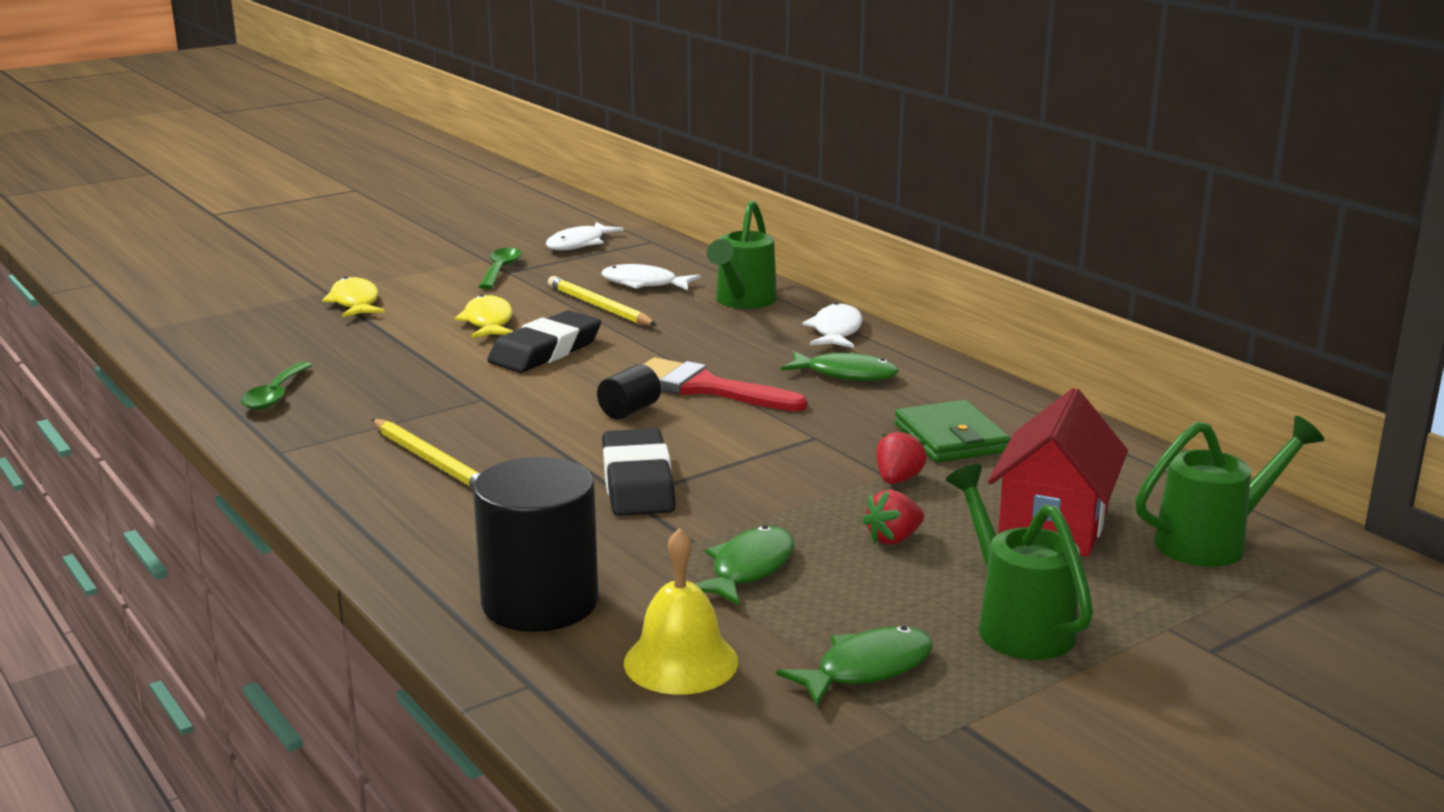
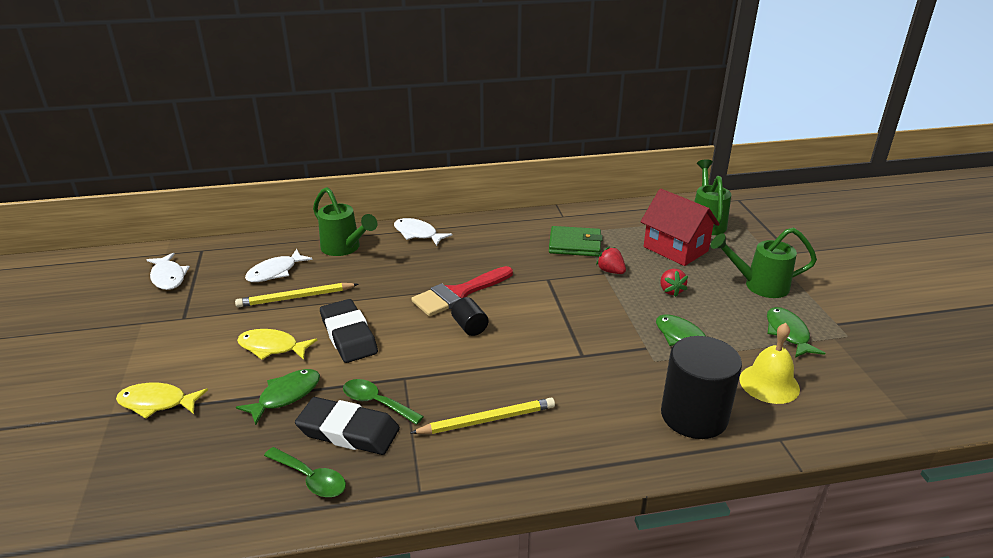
camera: 65 degrees left, 10 degrees up
green spoon [479,248,522,289] -> green spoon moved to [343,379,424,425]
black eraser [602,428,676,516] -> black eraser moved to [295,397,400,455]
green fish [781,351,899,381] -> green fish moved to [236,369,320,425]

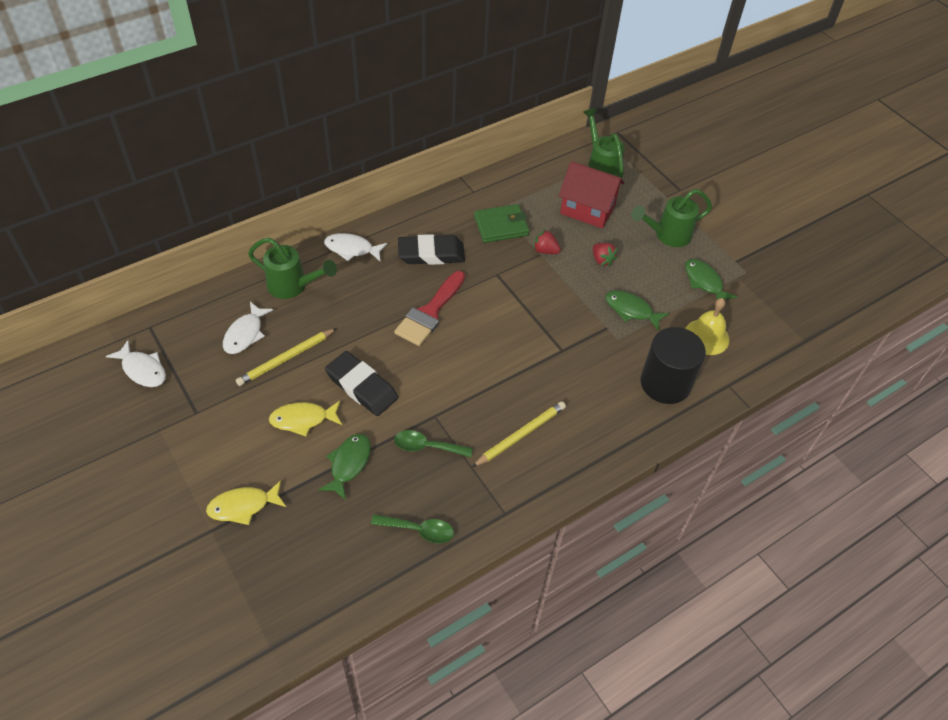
camera: 25 degrees left, 20 degrees up
black eraser [295,397,400,455] -> black eraser moved to [398,234,465,265]
black cylinder [451,297,488,336] -> none

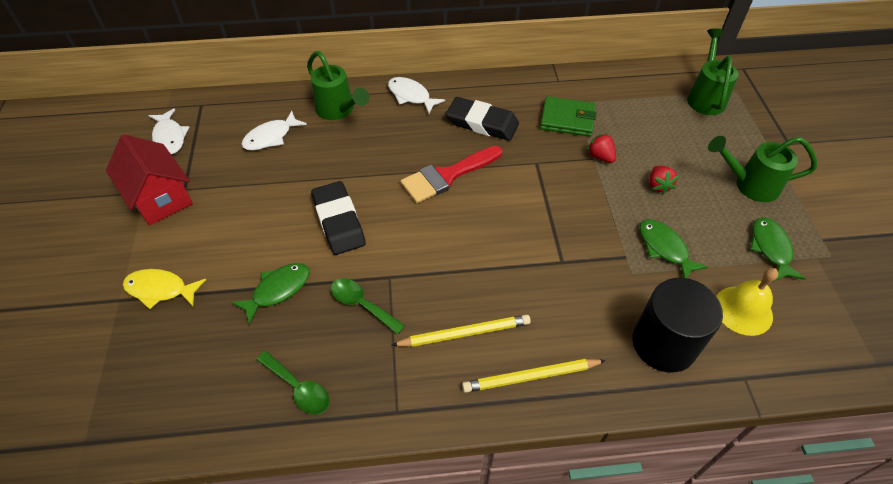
camera: 30 degrees right, 0 degrees up
yellow pencil [236,328,337,386] -> yellow pencil moved to [462,359,606,393]
yellow fish [269,401,342,436] -> none
red house [559,161,624,228] -> red house moved to [106,134,193,226]

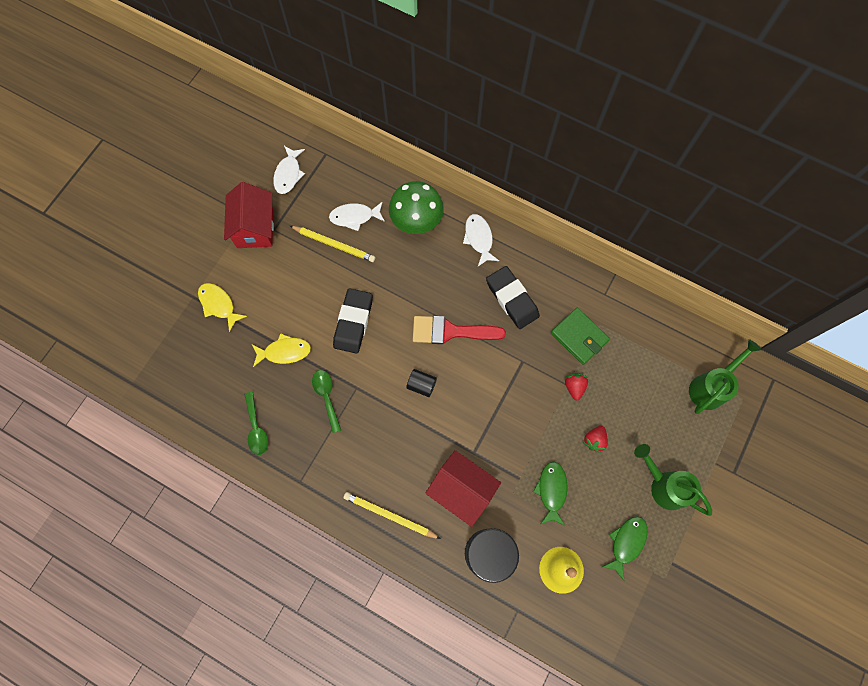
camera: 35 degrees right, 20 degrees up
green fish [231,263,310,325] -> yellow fish [252,333,311,367]
green watering can [307,51,369,120] -> green mushroom [389,181,444,234]
yellow pencil [391,315,531,347] -> yellow pencil moved to [290,226,375,262]
none -> black cylinder [406,369,437,397]
none -> red house [425,450,501,527]

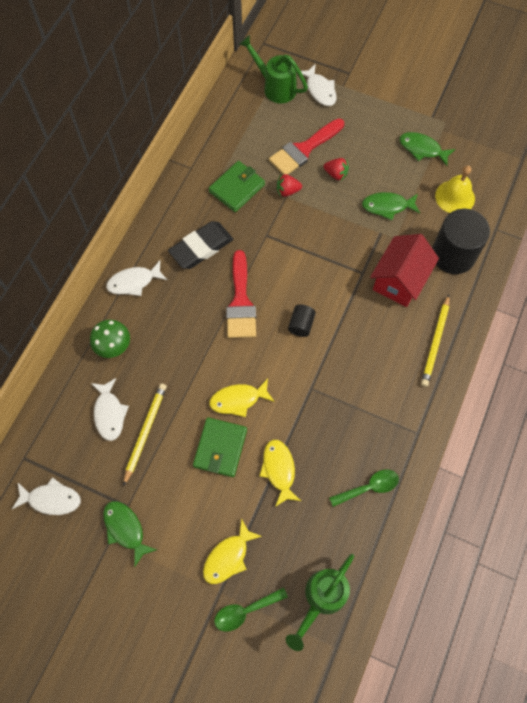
camera: 95 degrees left, 5 degrees down
red house [224,182,274,248] -> green fish [103,501,157,567]
green spoon [312,370,341,433] -> green spoon moved to [214,587,288,632]
black eraser [333,288,373,354] -> yellow fish [209,379,275,417]
green mushroom [389,181,444,234] -> green mushroom [90,320,130,358], size x0.66
green watering can [634,444,712,516] -> green watering can moved to [286,554,354,651]
none -> green wallet [193,417,247,477]
none -> red brush [269,118,344,175]
none -> white fish [301,64,337,106]

